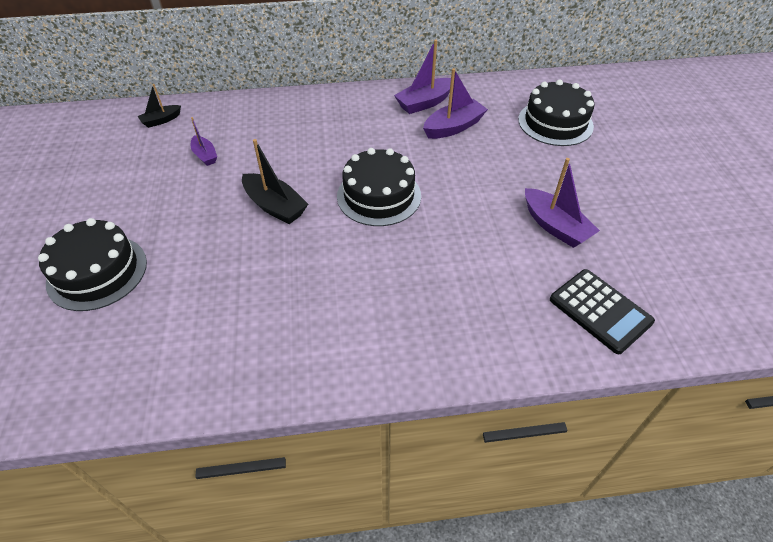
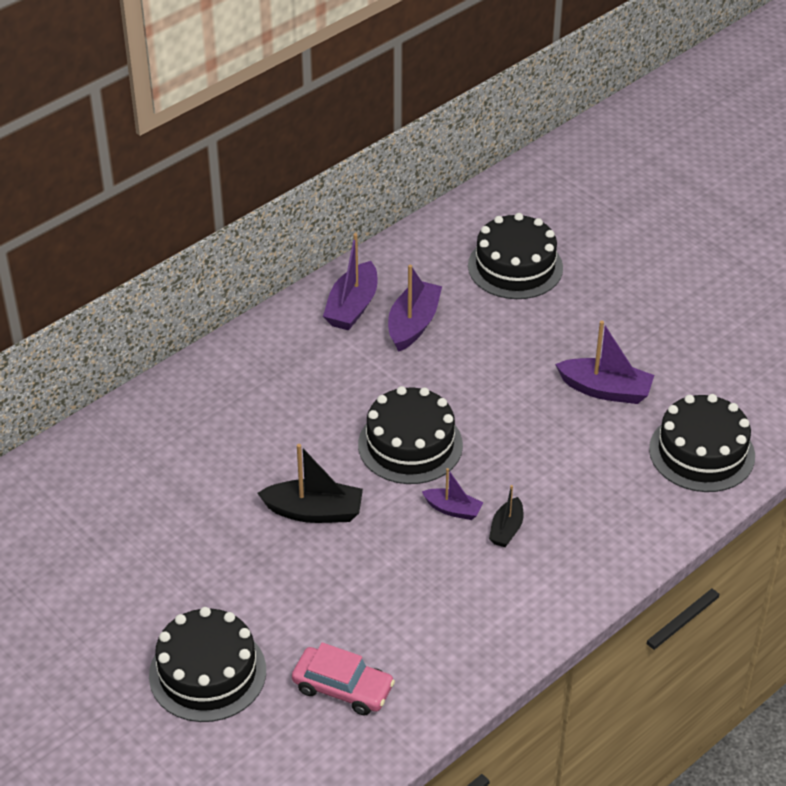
camera: 35 degrees left, 5 degrees down
black boat [138,84,181,128] -> black boat moved to [489,485,524,547]
purple boat [191,117,217,166] -> purple boat moved to [422,468,483,520]
black calculator [550,269,655,354] -> black cake [649,394,755,492]
none -> pink car [292,642,395,715]

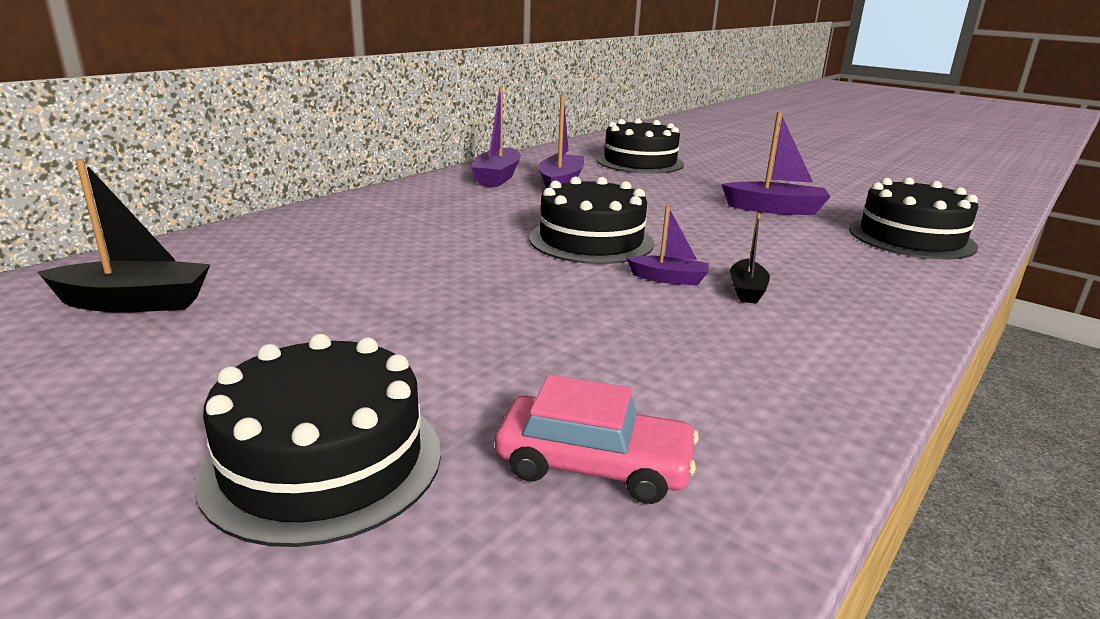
camera: 10 degrees left, 20 degrees down
black boat [257,444,363,523] -> black boat moved to [38,159,211,312]

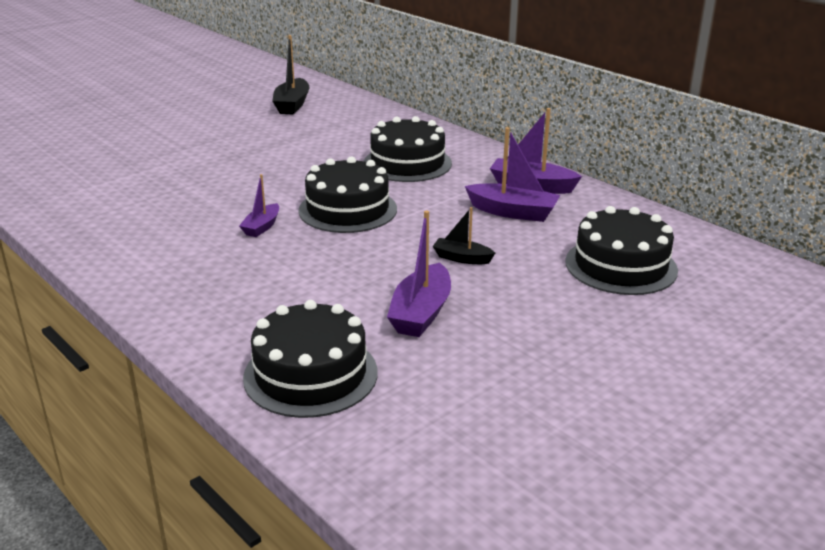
camera: 100 degrees right, 5 degrees up
black cake [194,334,441,547] -> black cake moved to [364,116,452,182]
pink car [495,375,699,504] -> none
black boat [730,213,770,304] -> black boat moved to [433,207,495,264]

